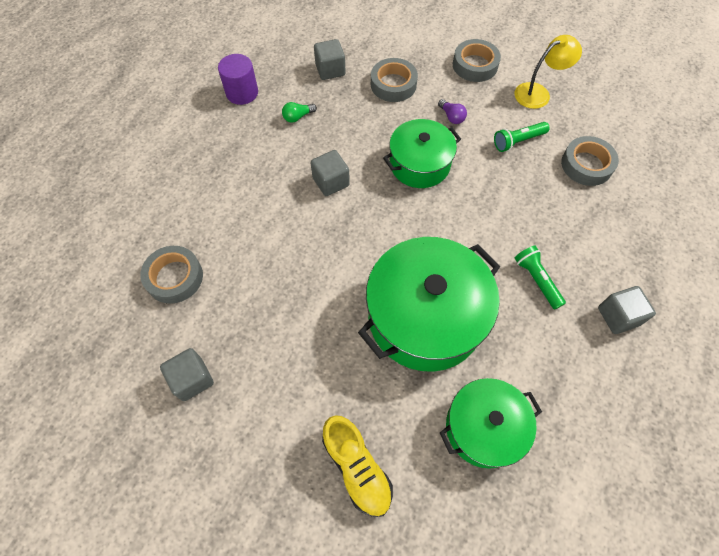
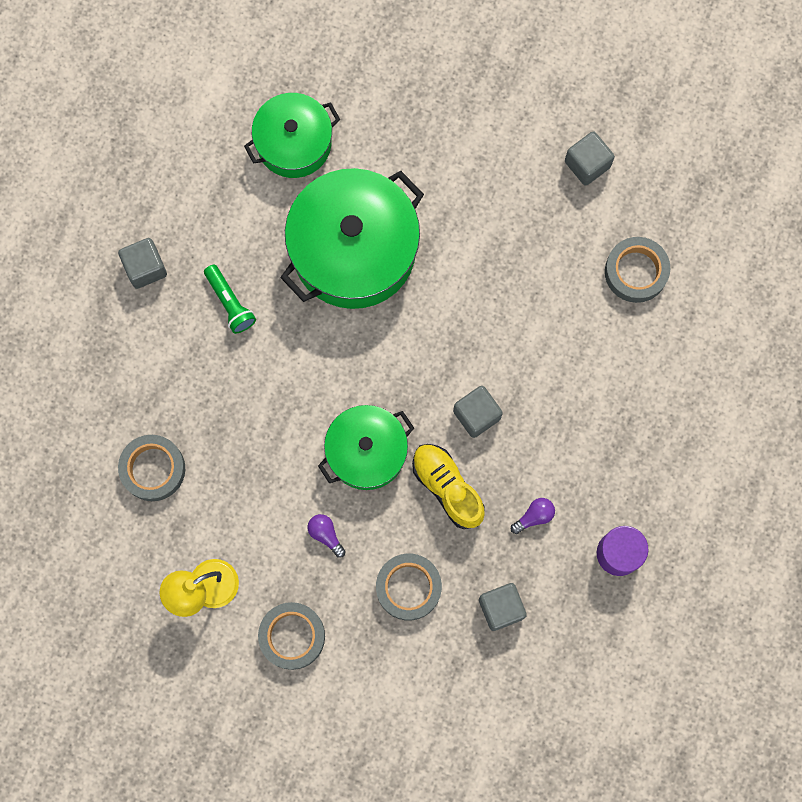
camera: 175 degrees right, 15 degrees up
green light bulb [282,102,317,123] -> purple light bulb [511,498,555,534]
yellow shoe [322,415,393,517] -> yellow shoe moved to [412,444,485,529]
green flashlight [494,122,550,152] -> none

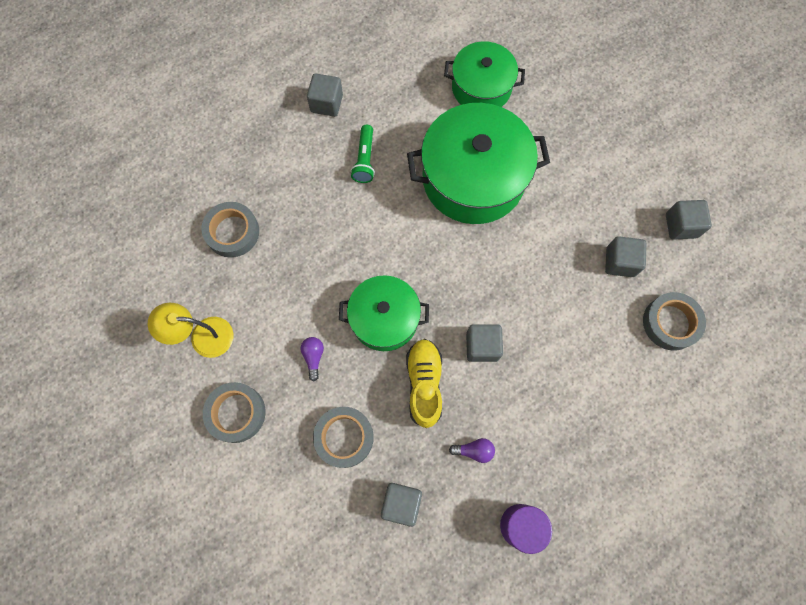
camera: 35 degrees right, 5 degrees down
none -> grey cube [605,236,646,277]

